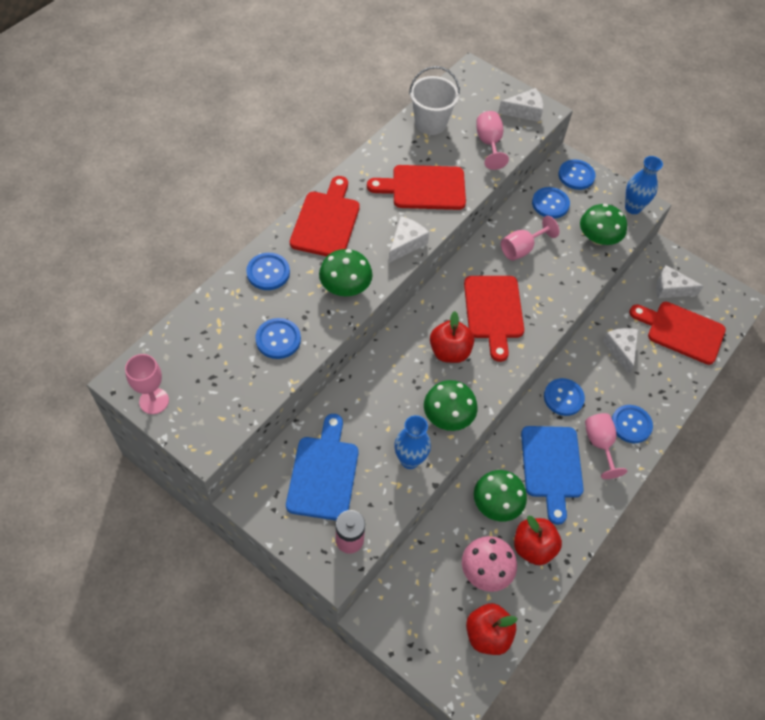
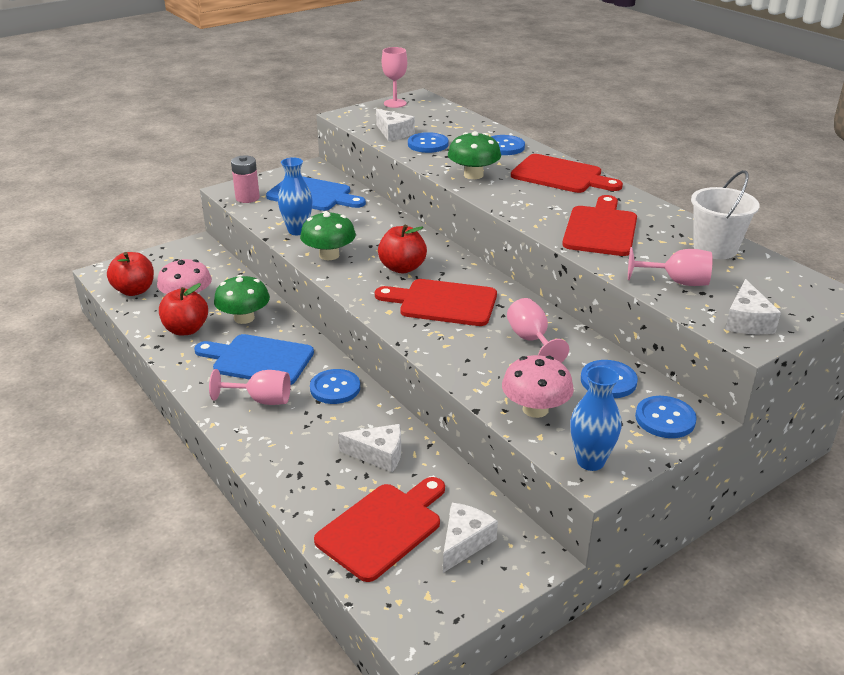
camera: 110 degrees right, 25 degrees down
white cheese [389,216,429,263] -> white cheese moved to [376,109,415,141]
green mushroom [580,204,627,245] -> pink mushroom [502,355,574,418]
blue button [612,405,653,443] -> none

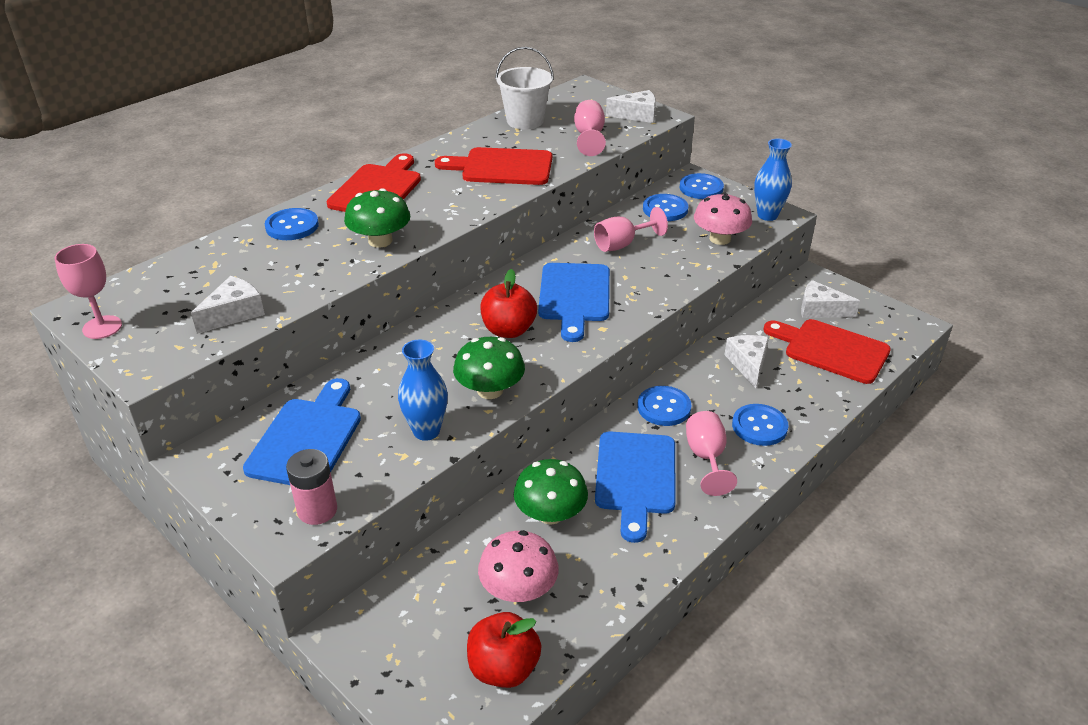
camera: 100 degrees left, 5 degrees up
red apple [159,283,208,335] -> none
red cutting board [375,279,497,326] -> blue cutting board [538,263,610,342]
blue button [408,132,449,153] -> blue button moved to [732,404,788,446]

